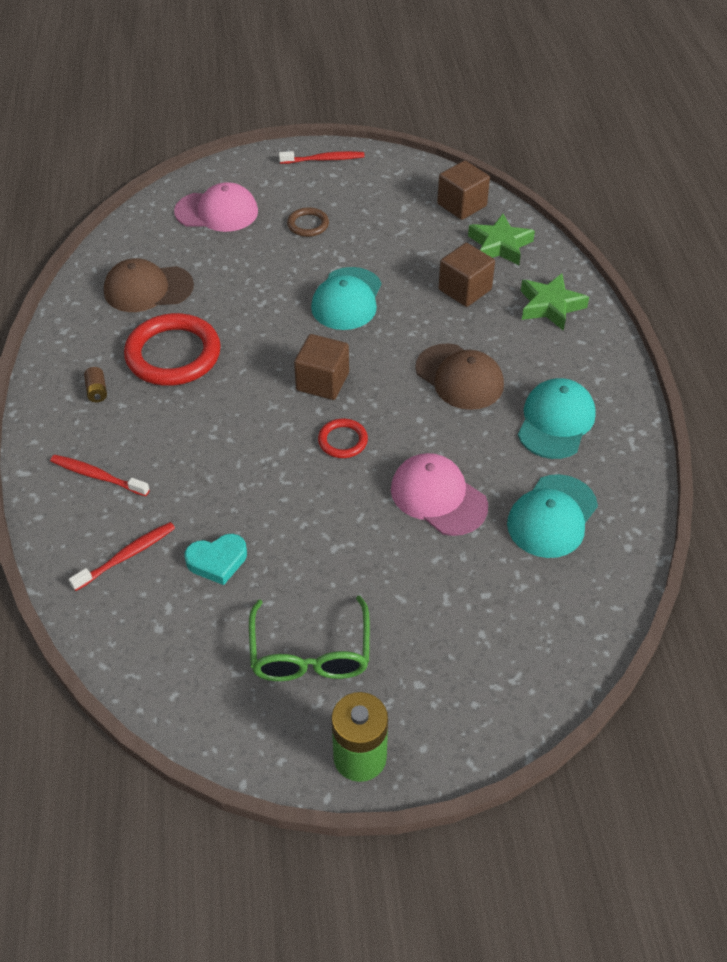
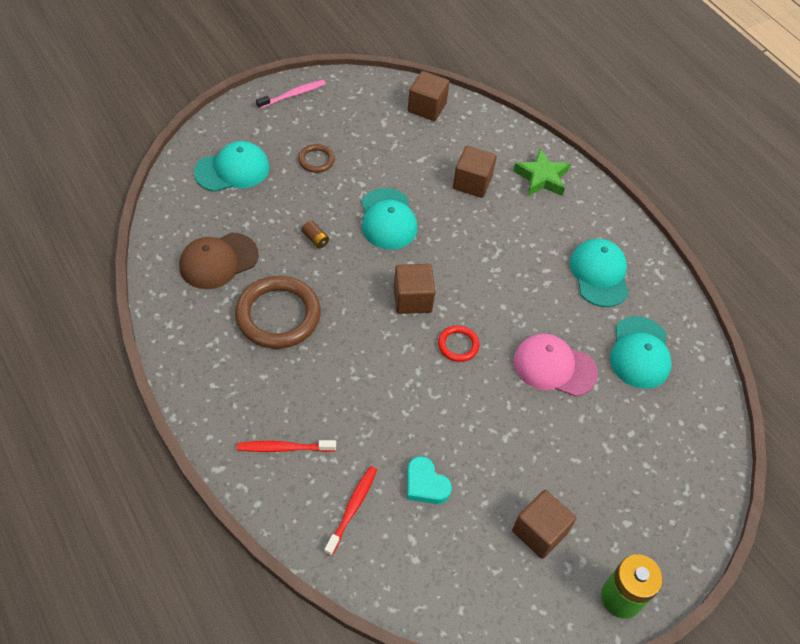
camera: 30 degrees left, 5 degrees up
brown battery [84,367,107,402] -> brown battery moved to [301,221,329,249]
red ring [124,313,221,386] -> brown ring [235,276,321,349]
pink cap [174,182,258,232] -> turquoise cap [194,141,270,192]
turquoise heart [185,534,247,585] -> turquoise heart turned 90 degrees clockwise [407,456,452,504]
green glasses [249,596,370,681] -> brown cube [512,490,576,559]
red toothbrush [279,151,365,164] -> pink toothbrush [256,80,326,109]
brown cap [415,343,504,410] -> none
green star [468,214,535,265] -> none

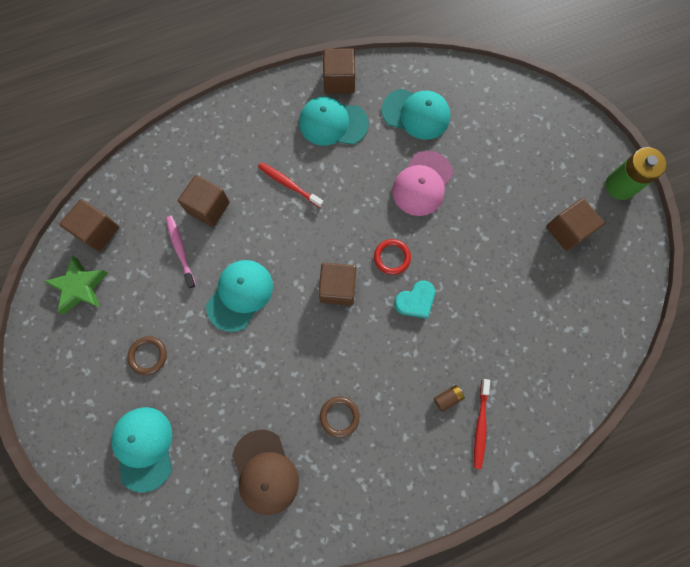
camera: 75 degrees left, 20 degrees up
brown ring [235,276,321,349] -> brown ring [320,396,360,438], size x0.49
pink toothbrush [256,80,326,109] -> pink toothbrush moved to [166,216,196,289]
brown battery [301,221,329,249] -> brown battery moved to [434,385,465,412]
red toothbrush [324,466,377,556] -> red toothbrush moved to [258,162,324,208]
turquoise cap [362,188,418,249] -> turquoise cap turned 60 degrees counterclockwise [206,260,273,332]
turquoise heart [407,456,452,504] -> turquoise heart moved to [394,280,435,319]
green star [513,149,571,196] -> green star moved to [45,256,108,314]
none -> brown cube [323,48,355,94]

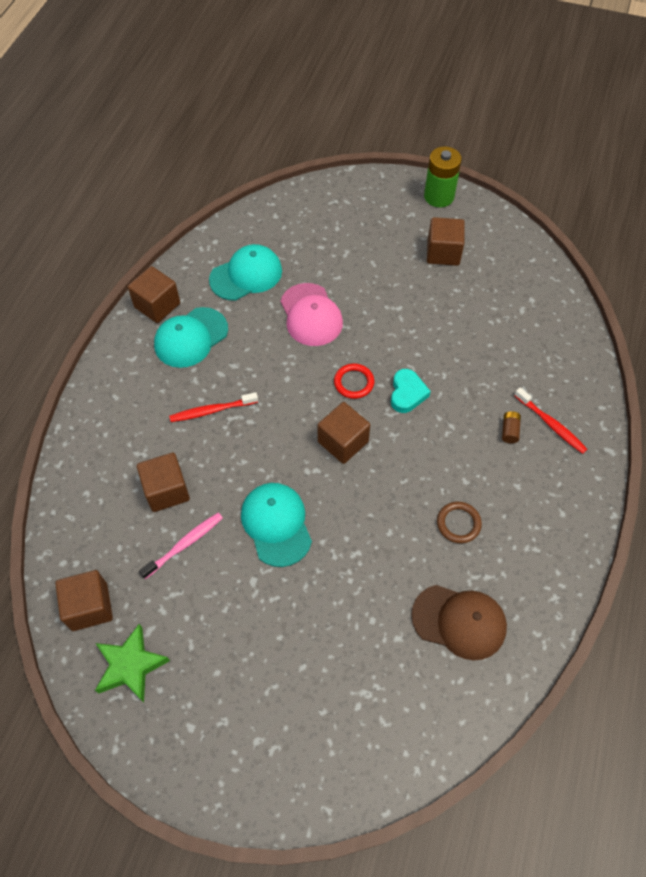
camera: 50 degrees left, 15 degrees down
turquoise cap [111,407,172,493] -> none
brown ring [127,336,167,375] -> none
pink toothbrush [166,216,196,289] -> pink toothbrush turned 120 degrees clockwise [139,513,223,579]

